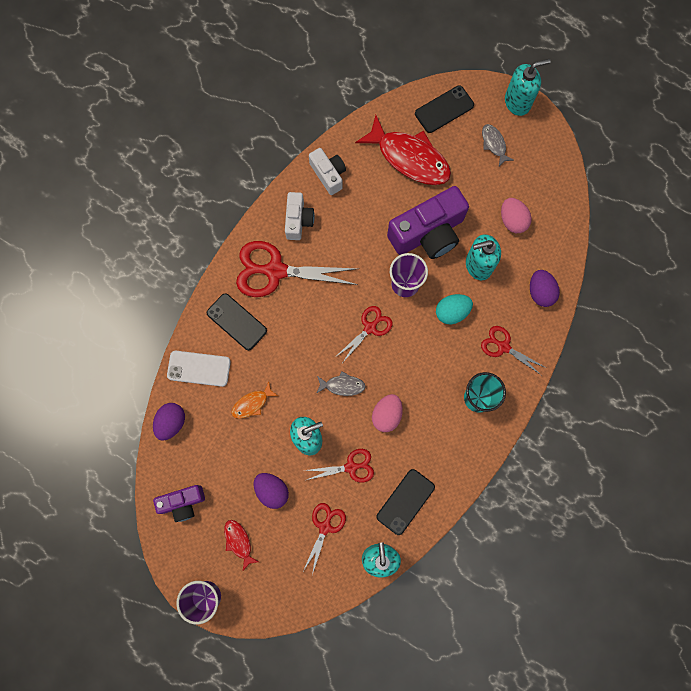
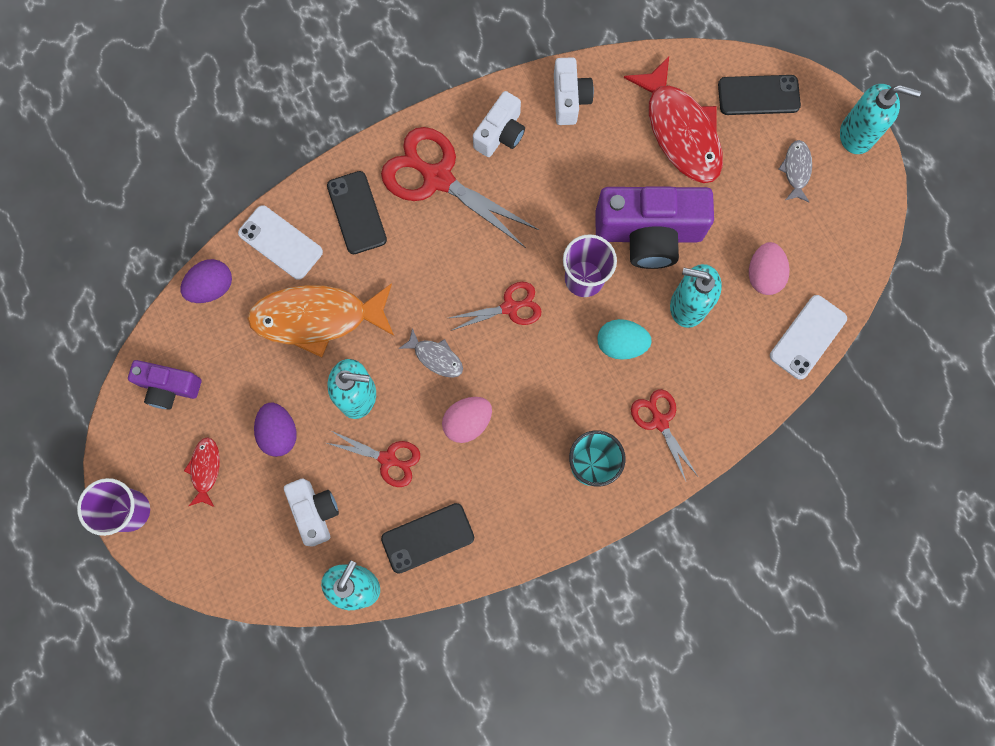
camera: 30 degrees right, 0 degrees up
orange fish [231,382,278,419] -> orange fish [247,283,394,358], size x2.16
red scissors [303,503,346,575] -> white camera [284,479,339,547]
purple egg [530,270,560,307] -> none
none -> white phone [770,295,847,380]

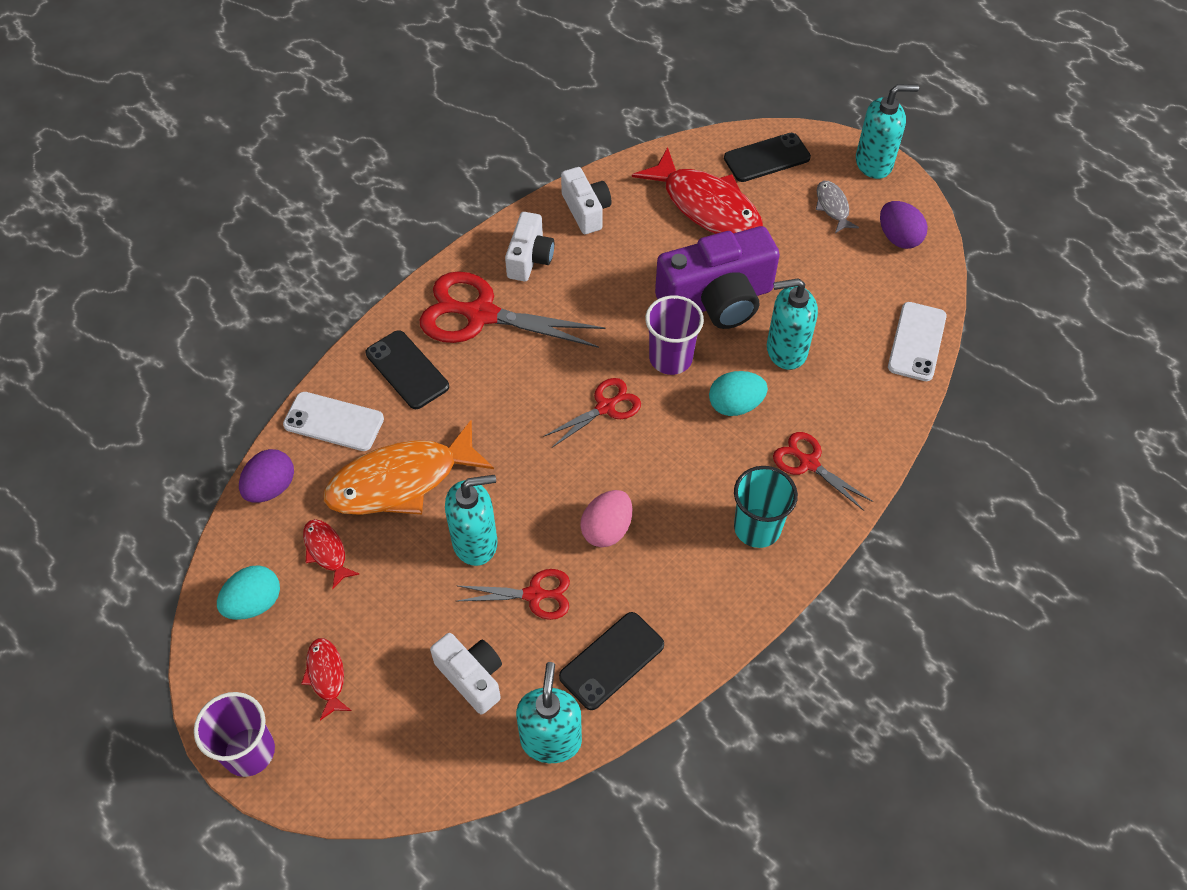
camera: 20 degrees left, 20 degrees down
purple camera [128,360,201,410] -> turquoise egg [217,565,280,620]
purple egg [254,402,297,457] -> purple egg moved to [880,201,928,249]
grey fish [399,328,463,378] -> none
pink egg [749,242,789,295] -> none
none -> red fish [303,519,359,589]

